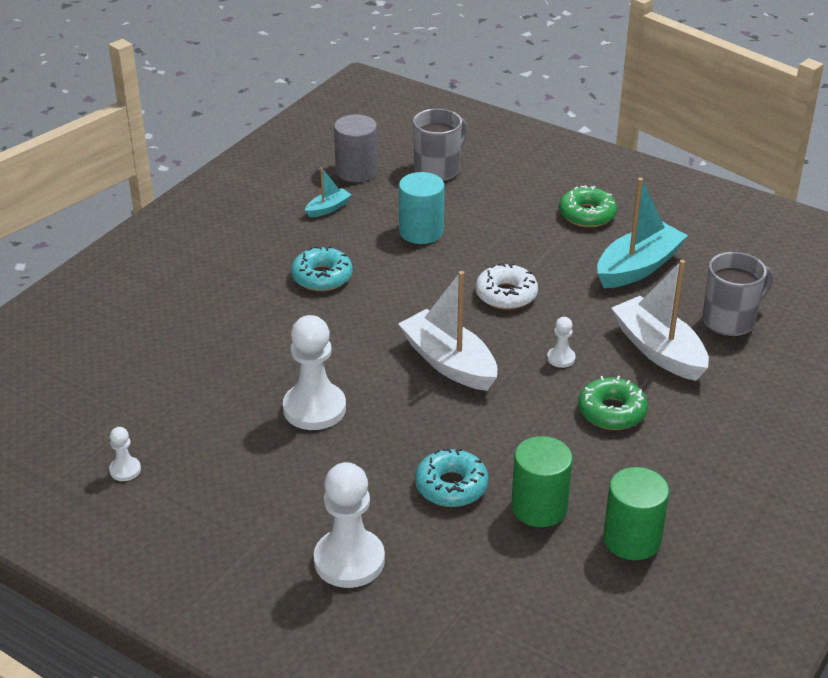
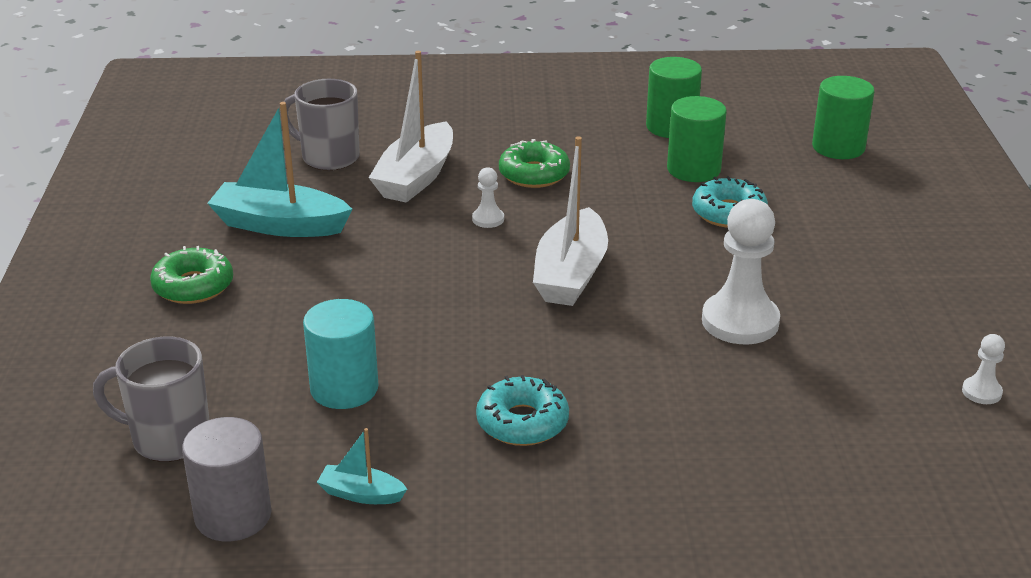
camera: 125 degrees left, 5 degrees down
white pawn [314,462,385,588] -> none
white donut [476,263,538,310] -> none
none -> green cylinder [812,76,875,159]

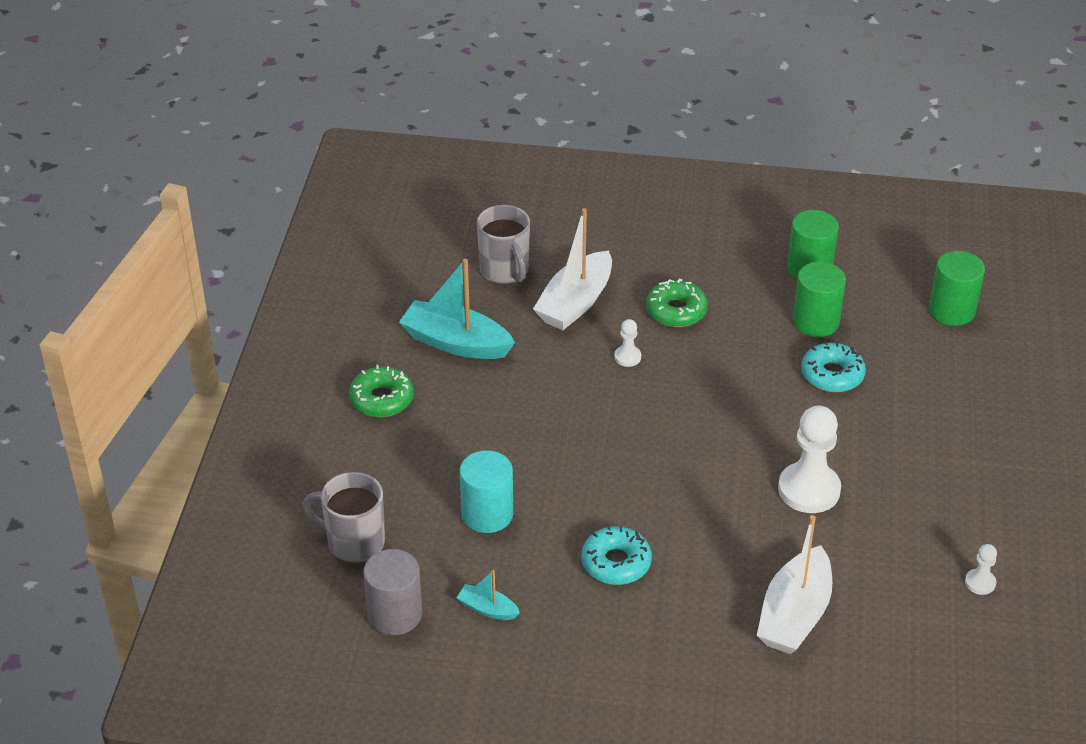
camera: 10 degrees right, 10 degrees up
grey mug [280,79,360,170] -> grey mug turned 150 degrees counterclockwise [477,205,530,284]
white boat [533,136,608,306] -> white boat moved to [757,515,832,654]

